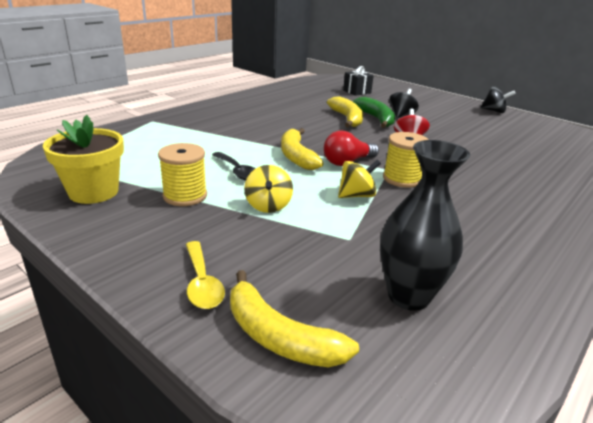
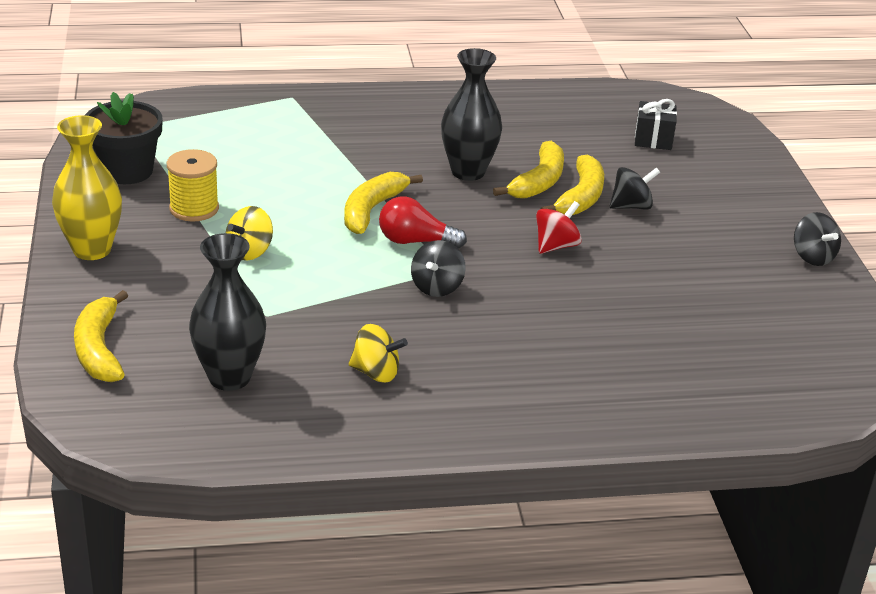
camera: 40 degrees right, 5 degrees up
yellow flower pot [43,115,124,204] -> black flower pot [85,92,163,184]
yellow spoon [186,241,225,309] -> none
black spoon [212,152,256,181] -> none
yellow spinning top [338,160,381,198] -> yellow spinning top moved to [348,324,408,383]
green banana [353,97,395,128] -> yellow banana [541,154,604,215]
yellow spool [383,132,429,188] -> black spinning top [411,240,466,297]
none -> yellow vase [52,115,122,260]
none -> black vase [441,48,502,181]

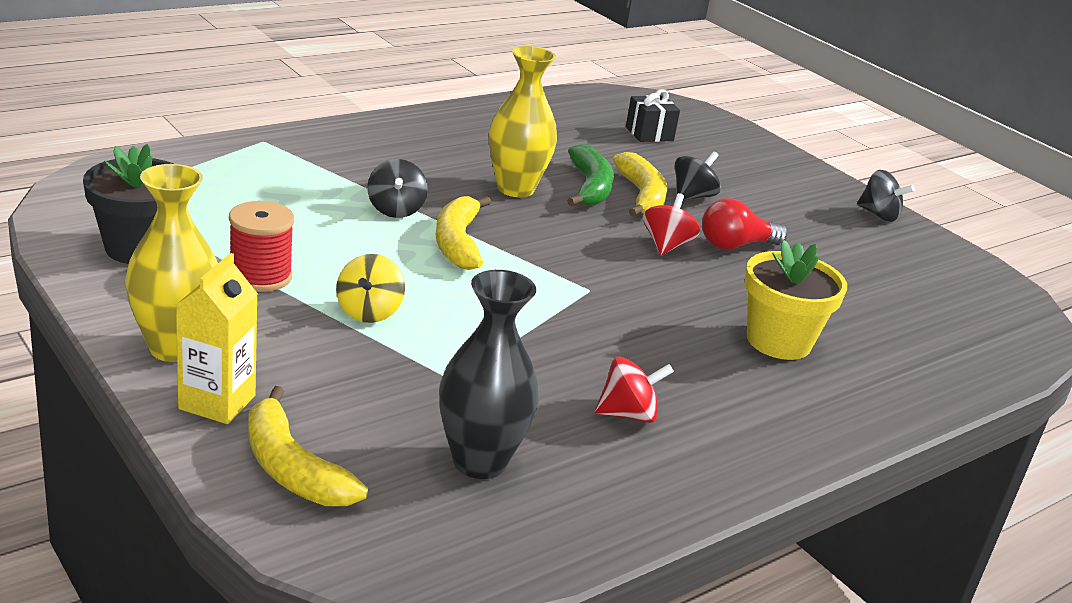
camera: 30 degrees left, 5 degrees down
yellow spool [167,149,219,221] -> red spool [229,201,294,292]
yellow spinning top [348,324,408,383] -> red spinning top [595,356,674,423]
red light bulb [379,196,467,249] -> red light bulb moved to [702,198,787,250]
black spinning top [411,240,466,297] -> black spinning top moved to [367,159,428,218]
black vase [441,48,502,181] -> yellow vase [489,46,557,197]
yellow banana [493,141,564,199] -> green banana [567,144,614,206]
none -> yellow carton [176,253,258,424]
none -> yellow flower pot [744,240,847,360]

